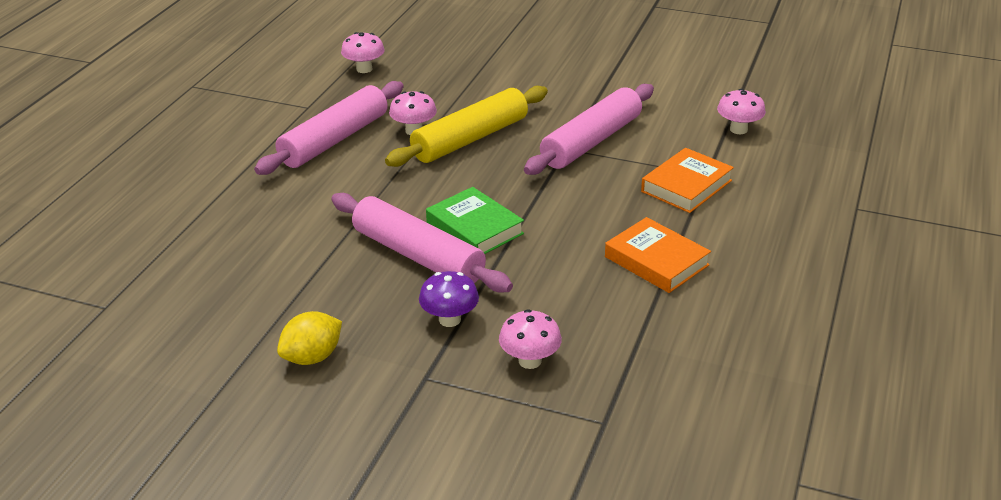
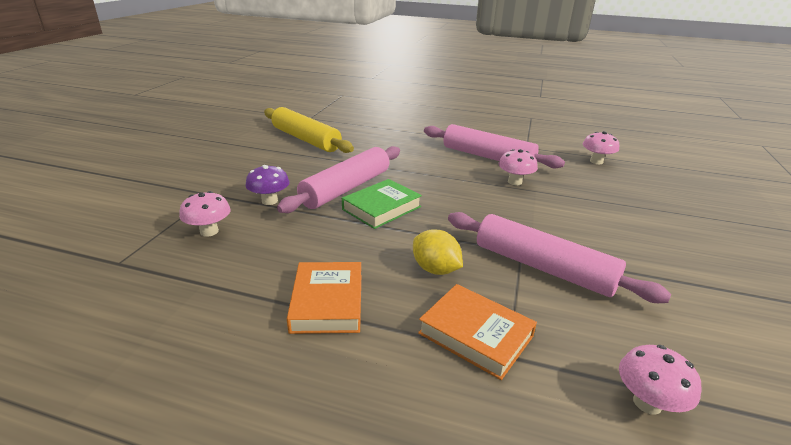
camera: 85 degrees right, 5 degrees down
yellow lemon [277,311,342,365] -> yellow lemon moved to [413,229,463,275]
yellow rolling pin [385,86,548,167] -> yellow rolling pin moved to [264,107,354,153]
orange book [605,217,711,293] -> orange book turned 45 degrees counterclockwise [287,262,361,334]

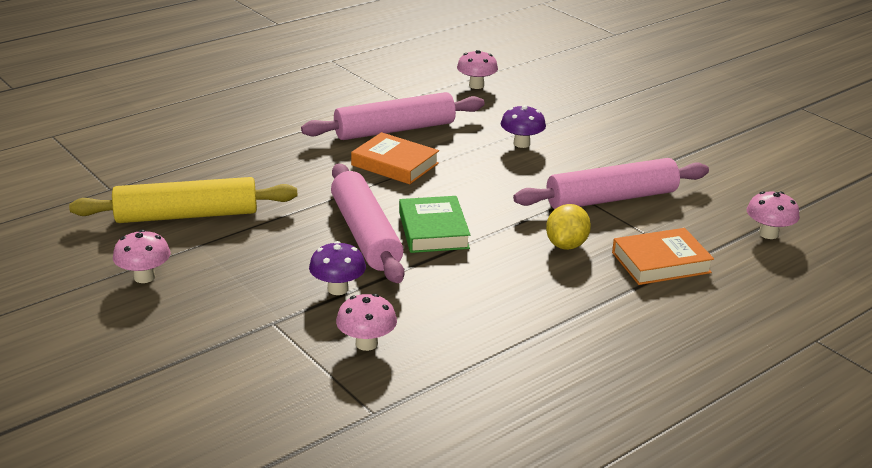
camera: 55 degrees left, 0 degrees up
orange book [287,262,361,334] -> orange book moved to [351,132,439,184]
yellow lemon [413,229,463,275] -> yellow lemon turned 60 degrees counterclockwise [546,204,591,250]
pink mushroom [498,149,538,185] -> pink mushroom moved to [113,230,171,283]
none -> purple mushroom [501,105,546,148]

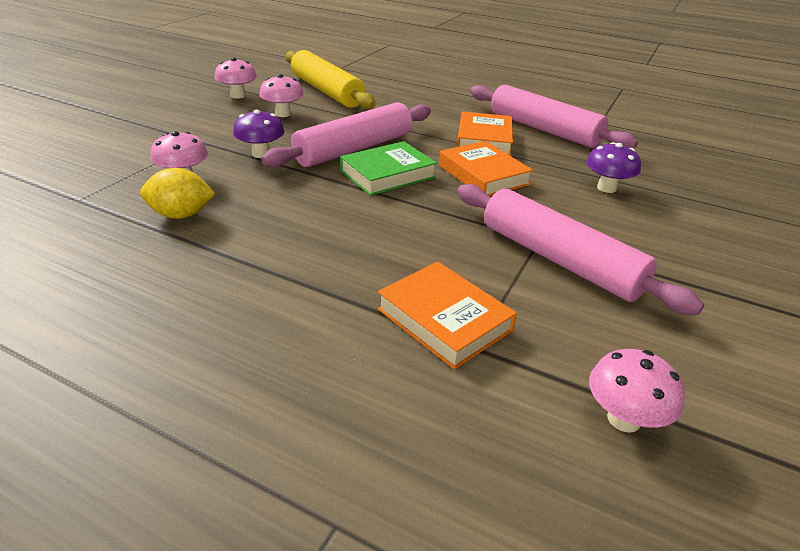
camera: 65 degrees right, 5 degrees up
pink mushroom [457,50,498,89] -> pink mushroom moved to [259,74,304,117]
yellow lemon [546,204,591,250] -> yellow lemon moved to [140,168,215,219]
none -> orange book [439,141,533,196]

